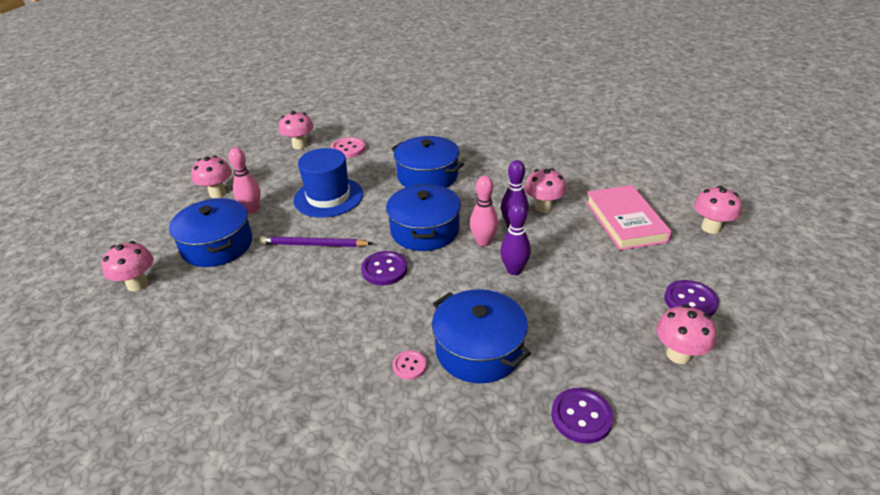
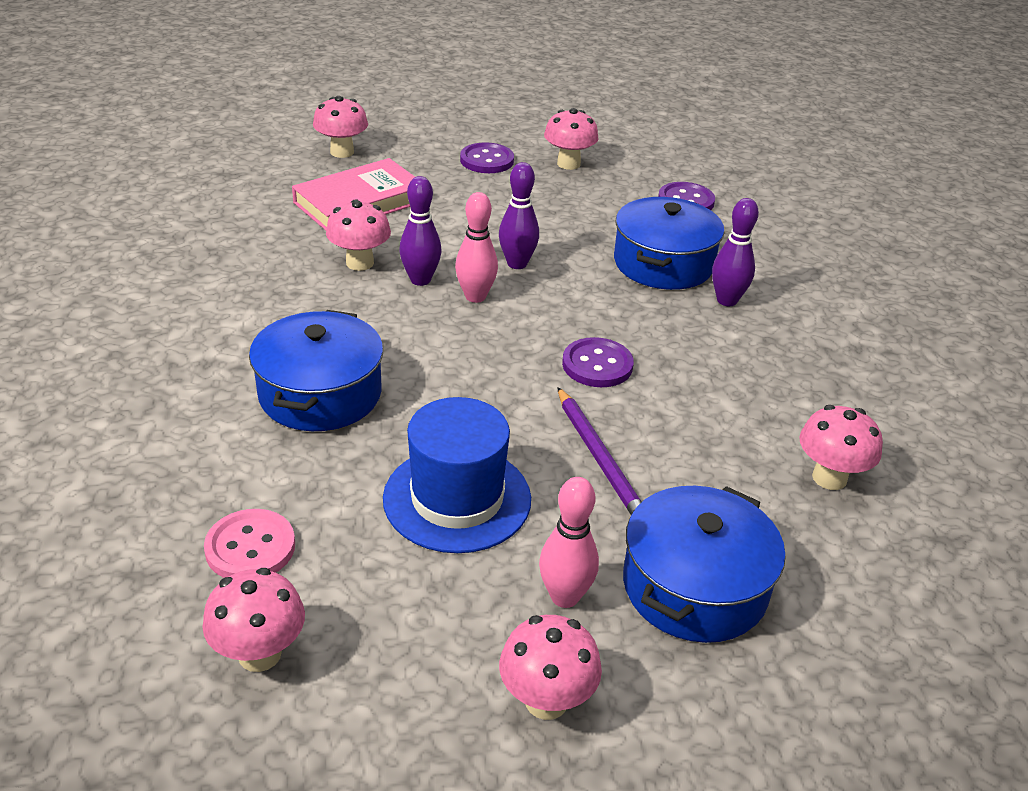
camera: 120 degrees left, 0 degrees up
pink mushroom [101,241,154,292] -> pink mushroom moved to [799,405,883,490]
blue pot [386,184,461,251] -> none
pink button [393,350,427,380] -> purple bowling pin [712,198,759,306]

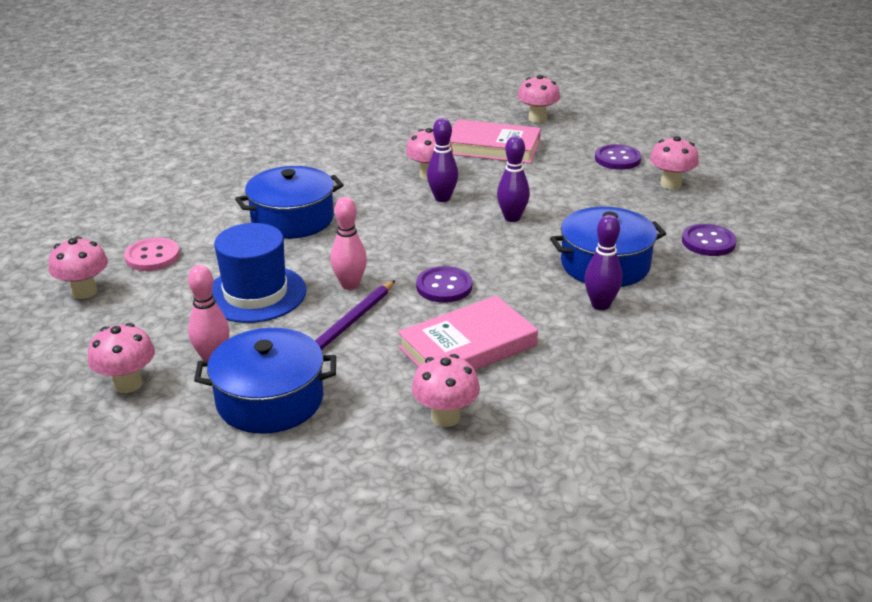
camera: 55 degrees right, 5 degrees down
pink bowling pin [455,192,498,303] -> pink bowling pin moved to [330,197,367,290]
none -> pink book [398,296,538,370]

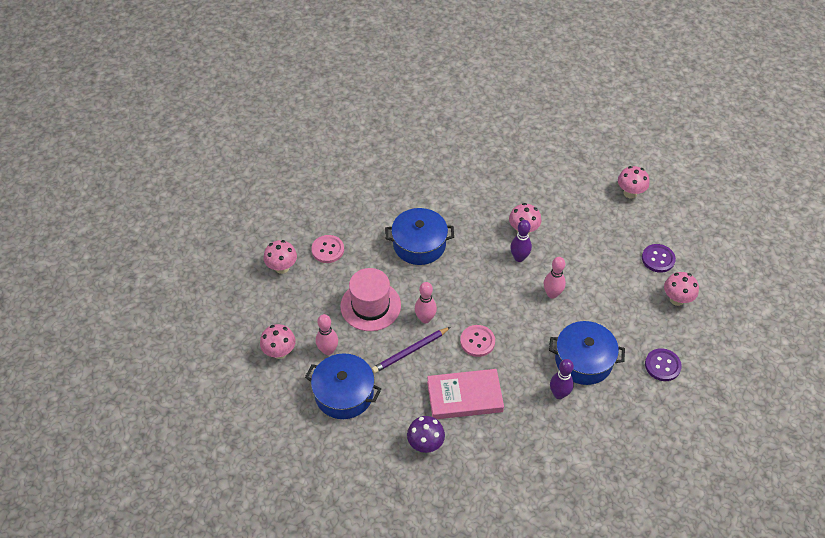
camera: 25 degrees right, 20 degrees up
blue hat [212,223,307,323] -> pink hat [340,268,401,331]
pink mushroom [412,354,480,427] -> purple mushroom [407,416,445,453]
purple button [416,266,472,303] -> pink button [460,325,495,357]
pink book [450,119,541,164] -> none
purple bowling pin [497,136,530,222] -> pink bowling pin [544,257,566,299]

